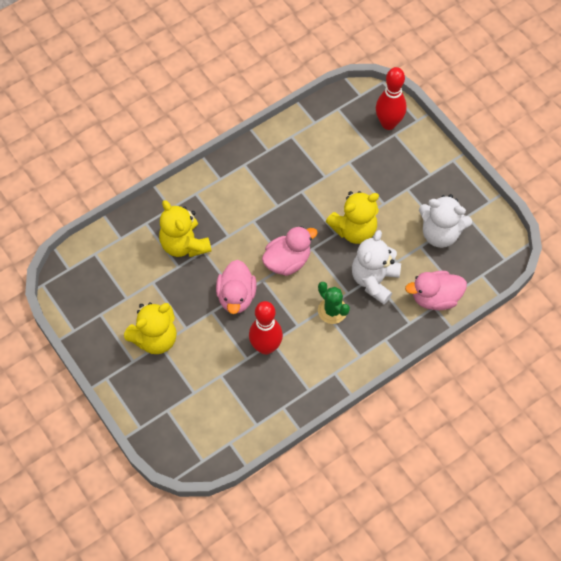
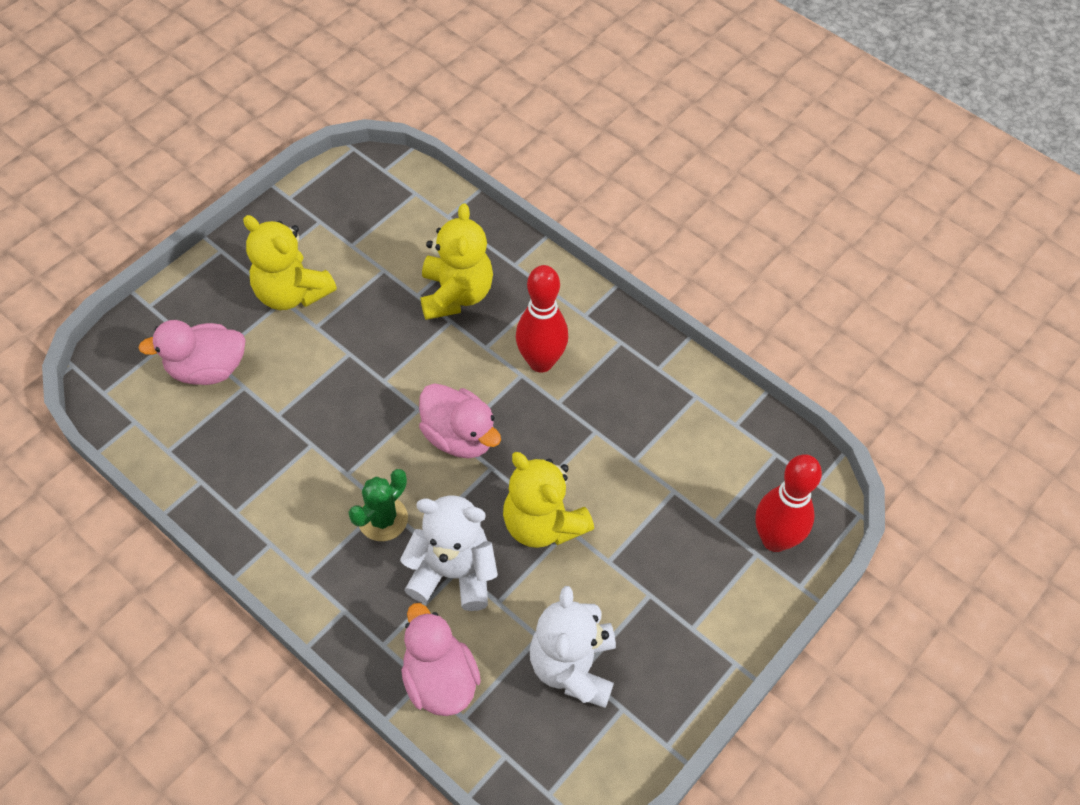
camera: 75 degrees right, 5 degrees down
yellow teddy bear [159,200,212,257] -> yellow teddy bear turned 135 degrees clockwise [421,203,493,320]
pink duck [216,260,256,314] -> pink duck moved to [138,320,246,385]
red bowling pin [249,301,283,355] -> red bowling pin moved to [516,265,568,373]

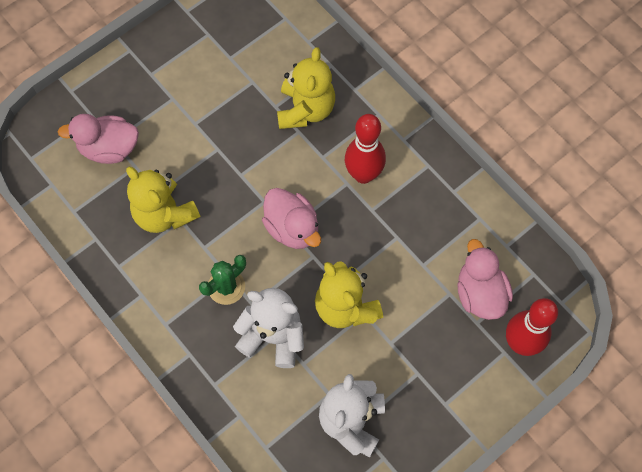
camera: 10 degrees right, 10 degrees up
yellow teddy bear [243,215,337,310] -> yellow teddy bear moved to [126,167,200,233]
pink duck [401,603,481,716] -> pink duck moved to [457,239,513,320]

